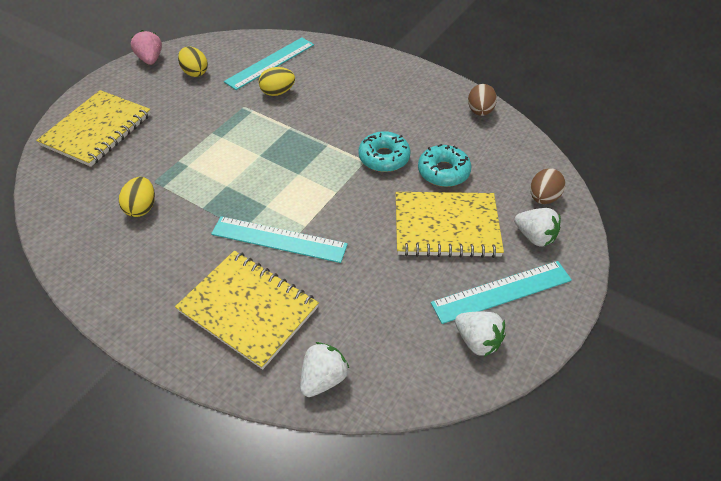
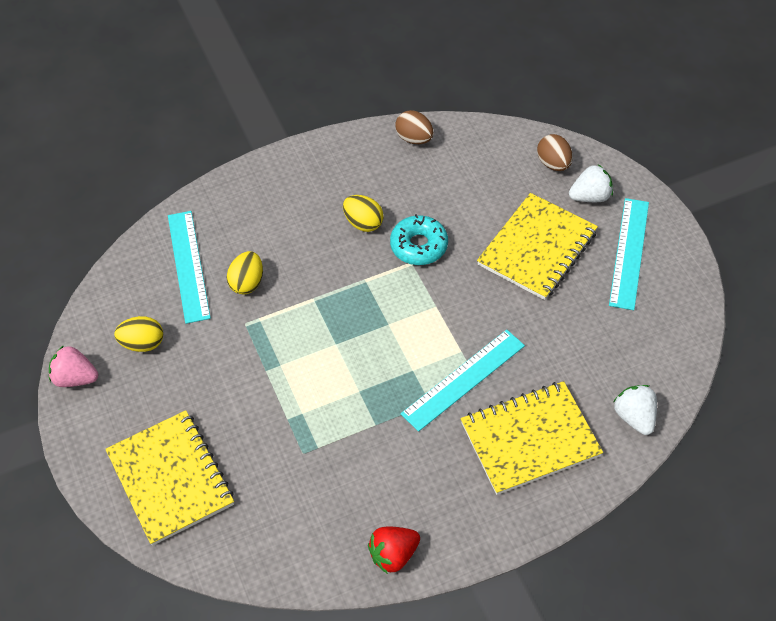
camera: 55 degrees left, 5 degrees up
yellow egg [119,177,155,217] -> yellow egg moved to [343,195,384,232]
turquoise donut [418,144,471,187] -> none
white strawberry [455,312,506,357] -> none
none -> red strawberry [368,526,420,574]

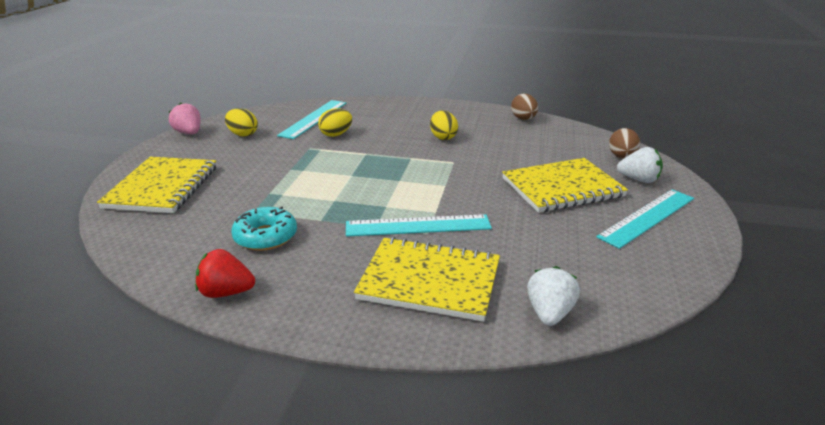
camera: 35 degrees right, 25 degrees down
turquoise donut [390,214,448,265] -> turquoise donut moved to [231,206,297,251]

